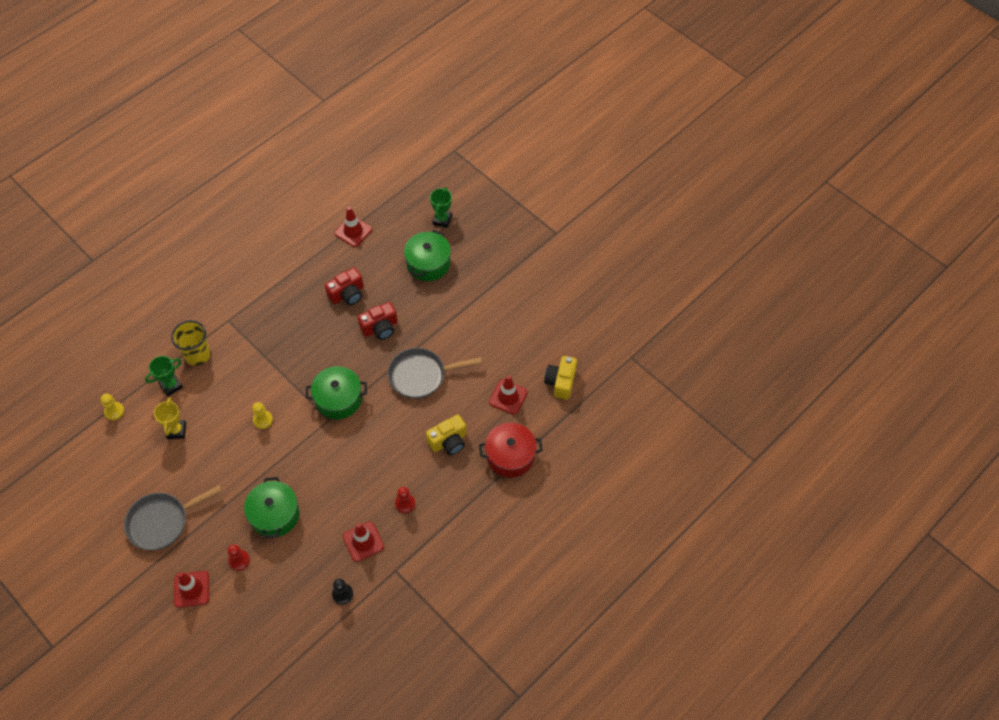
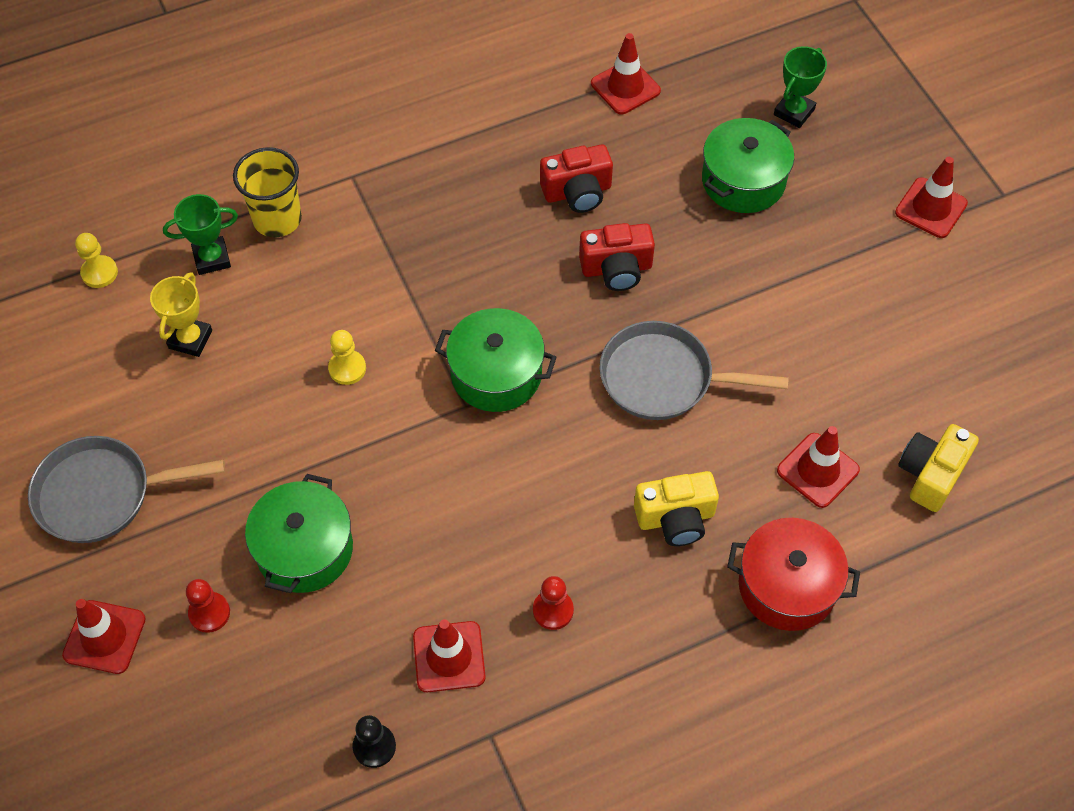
camera: 20 degrees right, 0 degrees up
none -> red traffic cone [895,157,968,238]

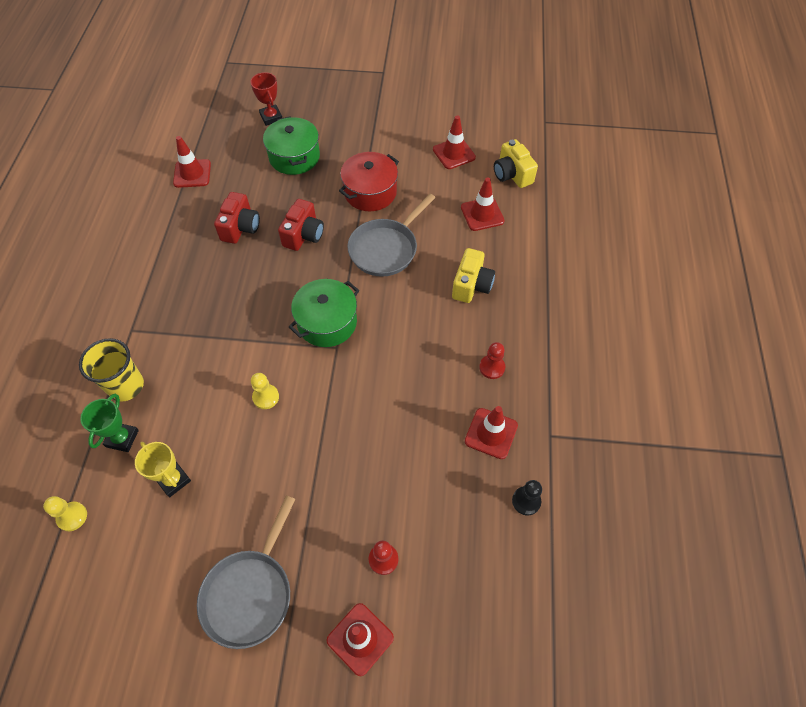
camera: 60 degrees left, 0 degrees up
green pot [245,474,353,593] -> none
red pot [727,518,860,631] -> red pot moved to [339,152,399,211]
green trophy [774,46,827,128] -> red trophy [250,72,282,126]
red traffic cone [895,157,968,238] -> red traffic cone moved to [433,115,476,169]

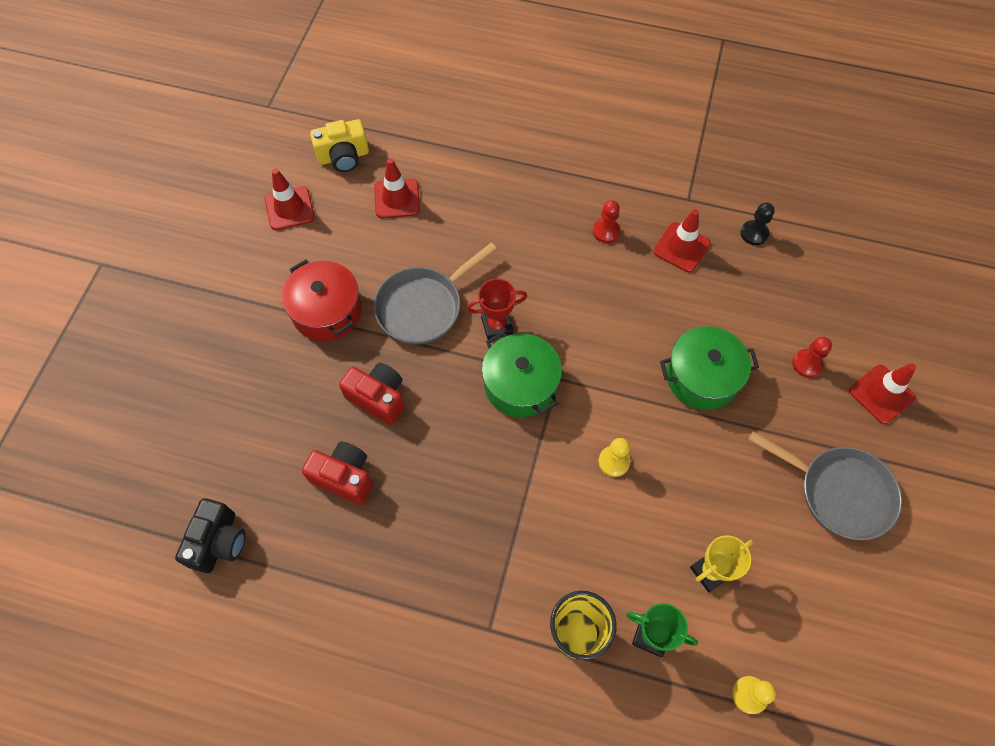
camera: 80 degrees left, 5 degrees up
red traffic cone [173,136,211,188] -> black camera [175,498,246,573]
red trophy [250,72,282,126] -> red trophy moved to [467,278,527,340]
green pot [263,116,320,175] -> green pot moved to [660,326,759,410]
grey pan [347,194,436,277] -> grey pan turned 90 degrees clockwise [374,242,497,345]
yellow camera [452,248,495,303] -> none

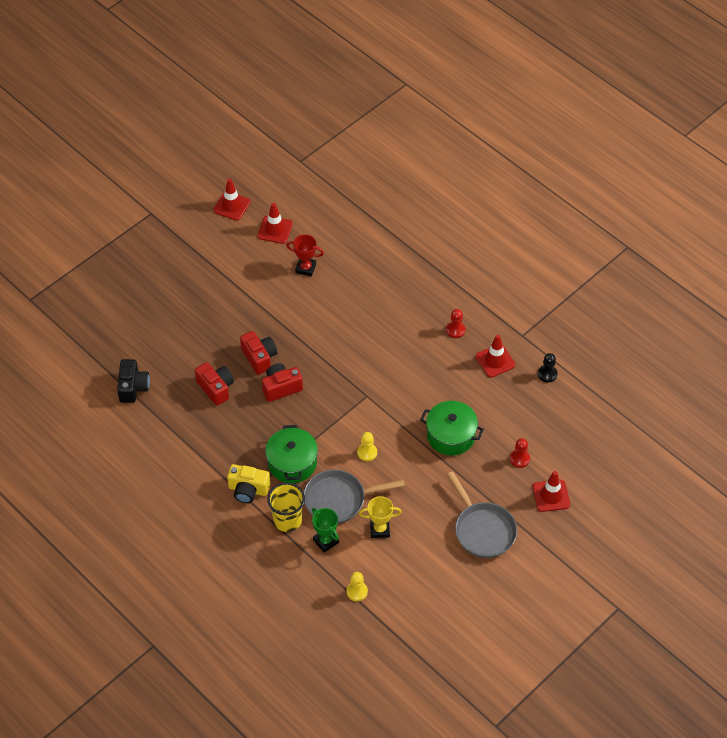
camera: 30 degrees right, 10 degrees down
black camera [175,498,246,573] -> black camera turned 45 degrees counterclockwise [117,359,150,403]
red pot [282,260,362,341] -> none
yellow camera [310,119,369,172] -> yellow camera moved to [227,464,270,503]
red traffic cone [374,158,420,218] -> red traffic cone moved to [213,179,251,221]
grey pan [374,242,497,345] -> grey pan moved to [304,470,405,524]
red trophy [467,278,527,340] -> red trophy moved to [286,234,324,276]
green pot [482,331,562,417] -> green pot moved to [265,425,318,483]
none -> red camera [262,363,303,402]

